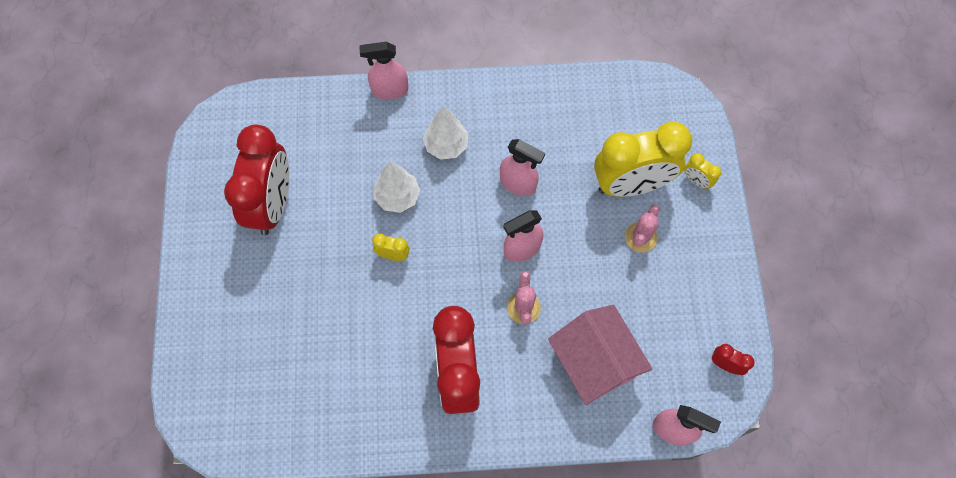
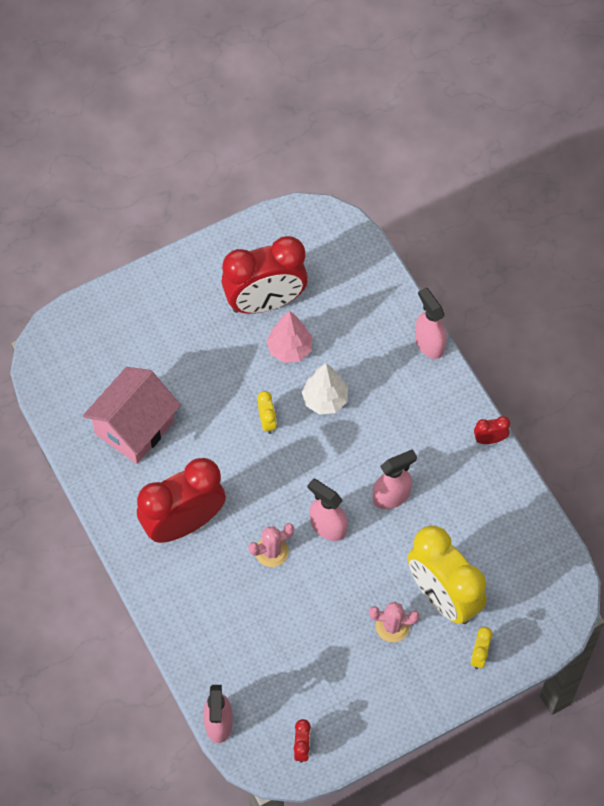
camera: 65 degrees right, 5 degrees down
white tree [423,106,468,160] -> none
pink spray bottle [500,139,545,196] -> pink spray bottle turned 120 degrees counterclockwise [373,449,417,509]
pink house [548,305,652,405] -> pink house moved to [83,367,181,464]
none -> pink tree [267,311,313,363]
none -> red clock [474,416,510,444]

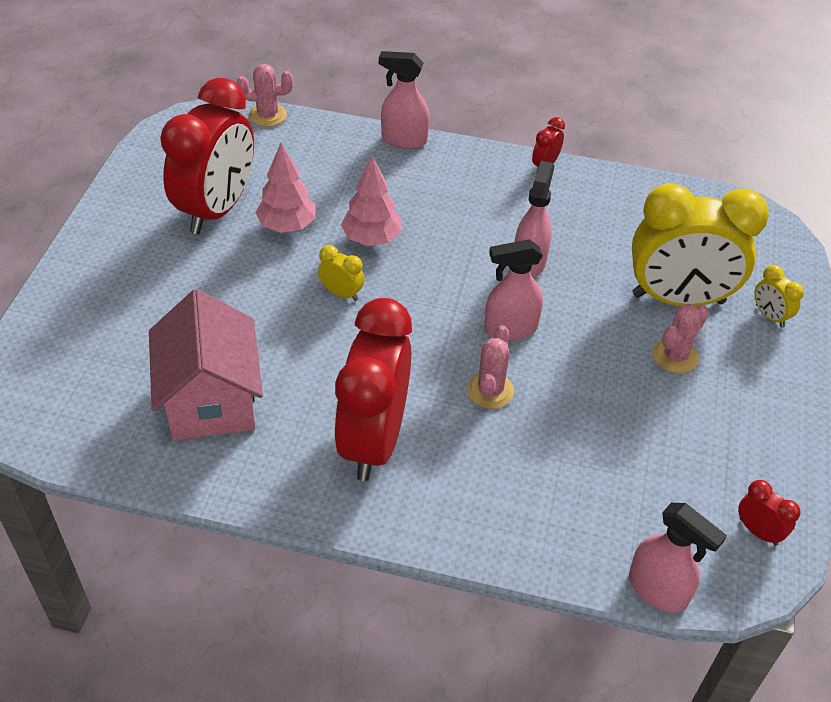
camera: 50 degrees left, 15 degrees down
white tree [302,363,348,414] -> pink tree [341,156,402,246]
none -> pink cactus [237,64,293,127]

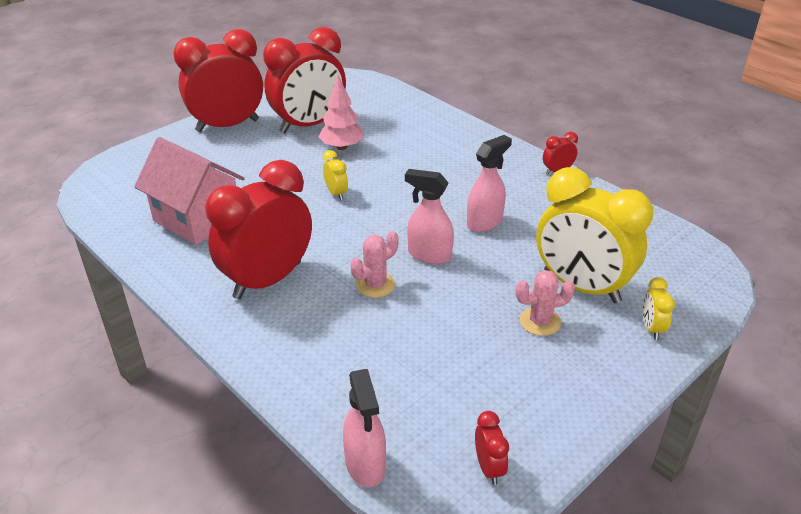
camera: 35 degrees right, 10 degrees down
pink house [149,289,263,440] -> pink house turned 75 degrees counterclockwise [134,137,245,245]
pink cactus [237,64,293,127] -> none
pink tree [341,156,402,246] -> none
pink spray bottle [379,51,430,149] -> none
none -> red clock [173,29,263,132]

